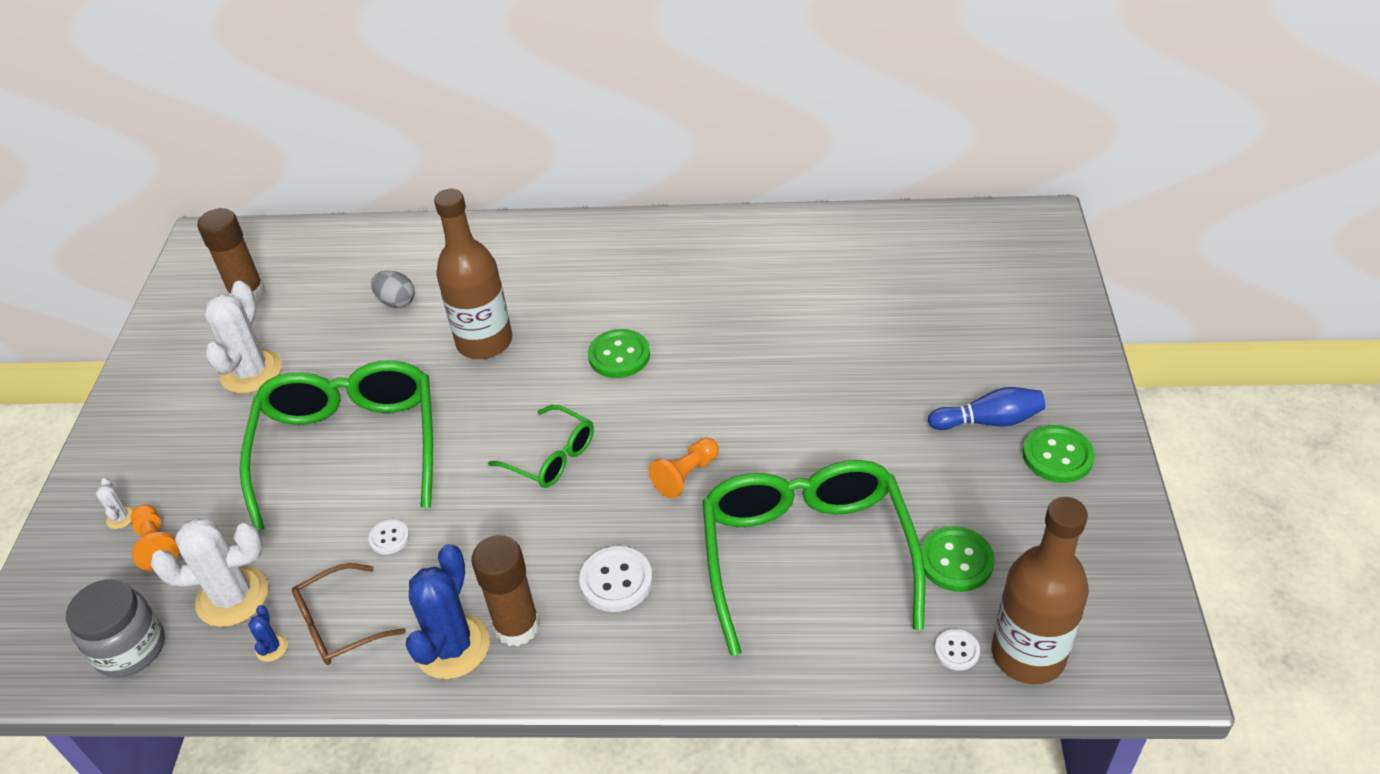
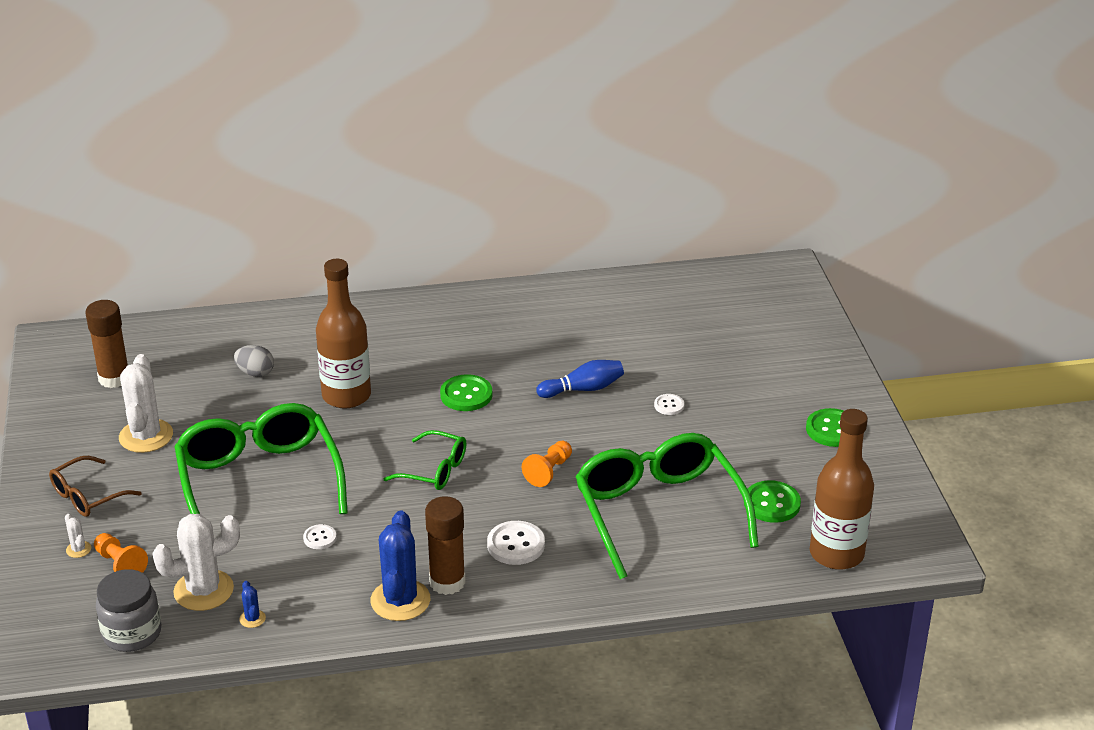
camera: 15 degrees left, 10 degrees down
brown glasses [292,563,406,665] -> brown glasses moved to [49,456,142,517]
blue bowling pin [928,387,1045,430] -> blue bowling pin moved to [536,360,624,398]
white button [935,629,980,671] -> white button moved to [654,394,684,415]

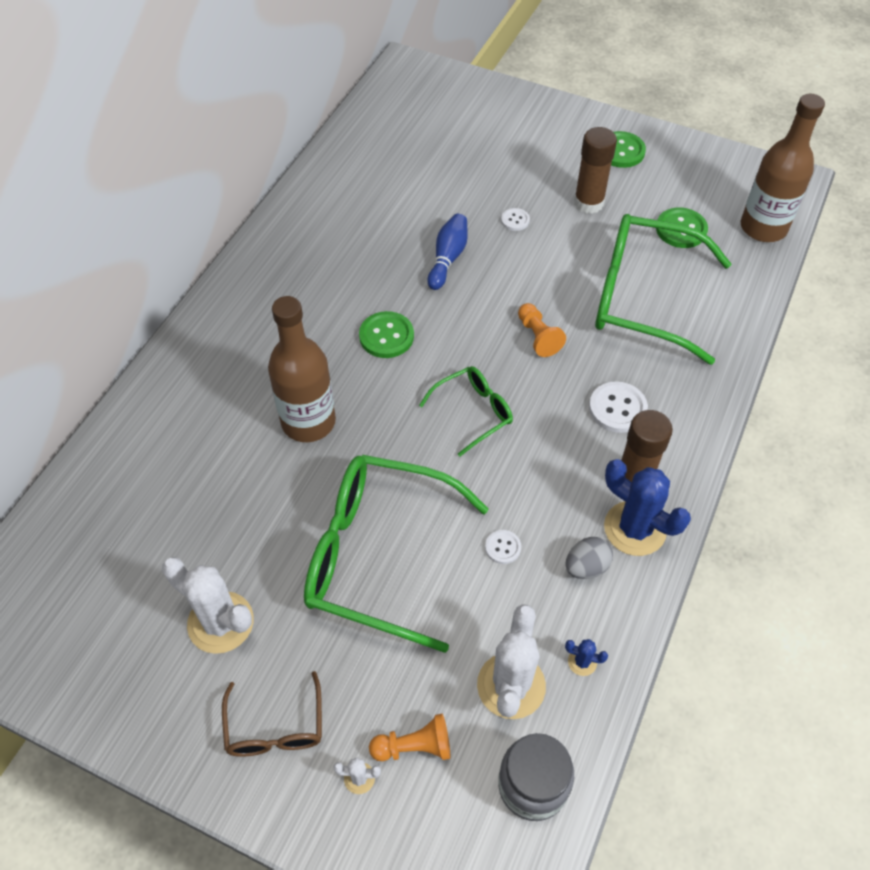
camera: 55 degrees left, 20 degrees up
brown glue stick [85,300,128,388] -> brown glue stick moved to [574,127,617,214]
grey egg [234,345,274,377] -> grey egg moved to [565,537,613,579]

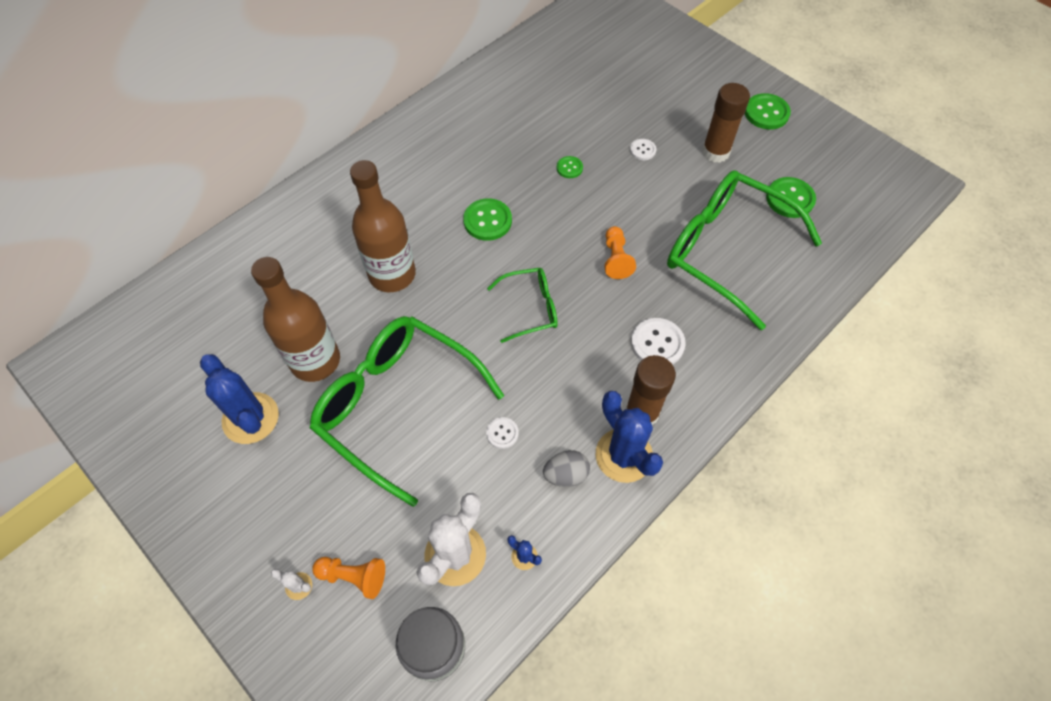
camera: 20 degrees right, 5 degrees up
white cactus [162,557,254,654] -> blue cactus [200,354,279,444]
brown glasses [222,671,322,757] -> none
blue bowling pin [427,214,468,290] -> green button [557,156,583,178]
brown bottle [741,94,825,242] -> brown bottle moved to [251,257,340,382]

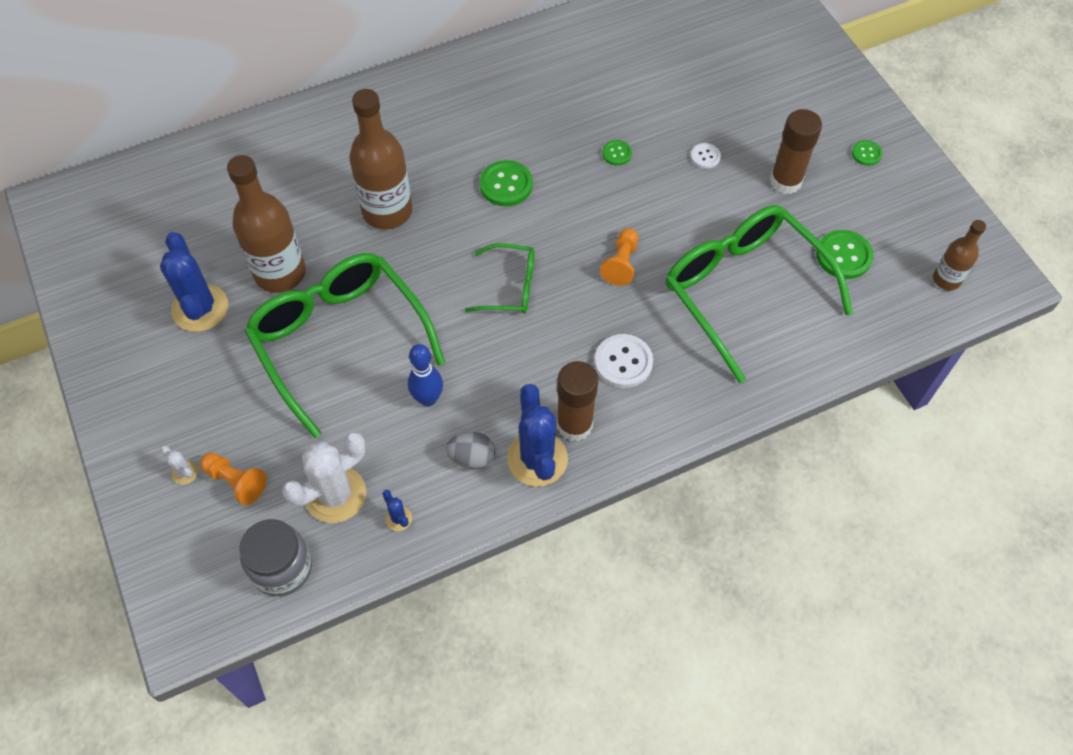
camera: 20 degrees right, 0 degrees up
white button [486,417,519,449] -> blue bowling pin [408,344,443,407]
green button [745,93,791,129] -> green button [852,140,882,166], size x0.57
none -> brown bottle [933,220,986,290]

